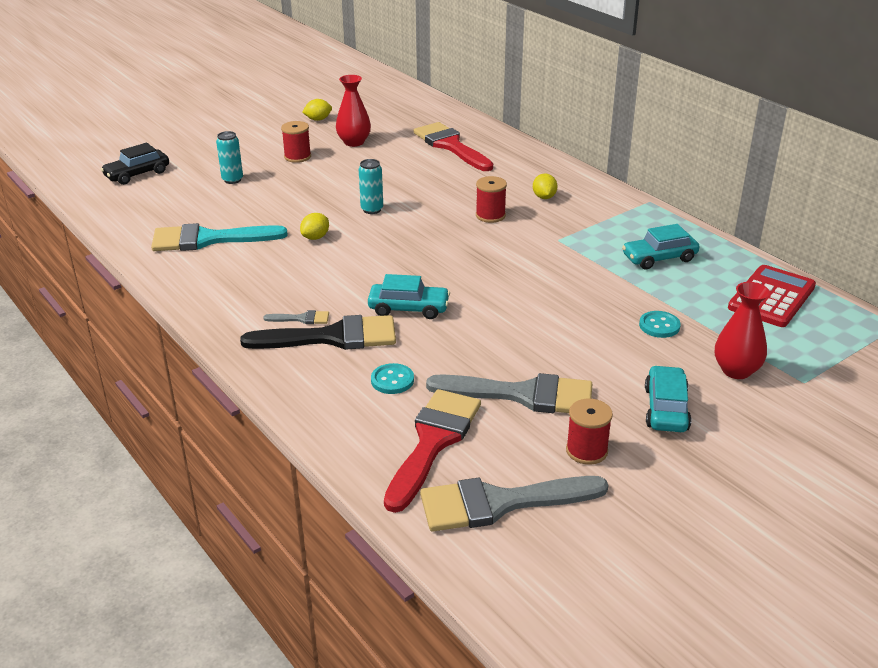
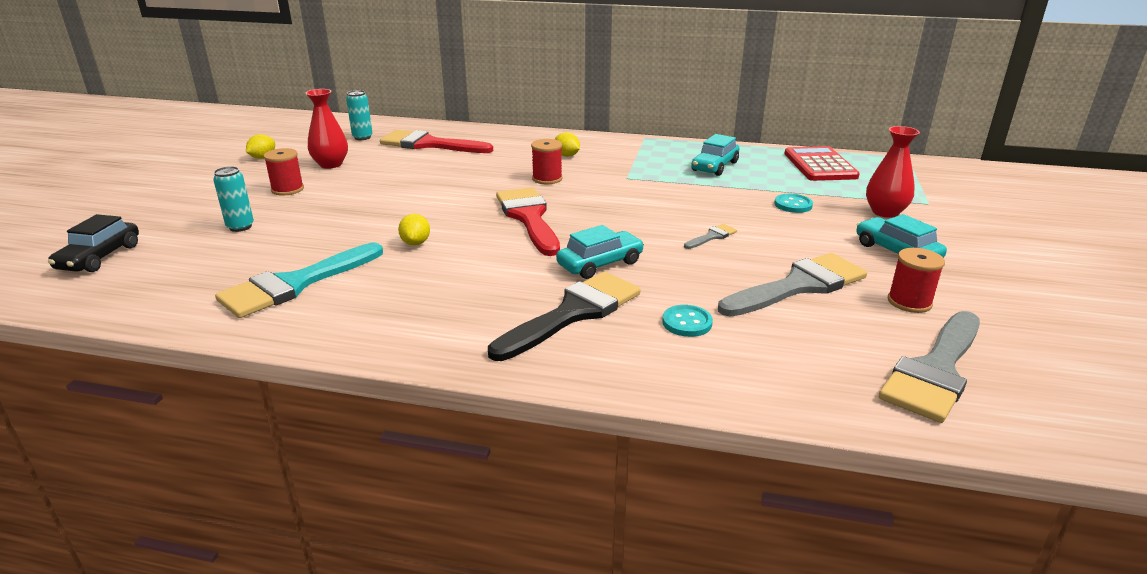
camera: 40 degrees left, 5 degrees down
grey brush [263,310,329,324] -> grey brush moved to [684,224,737,249]
turquoise can [359,159,383,214] -> turquoise can moved to [346,90,373,140]
red brush [384,389,481,513] -> red brush moved to [496,187,560,256]

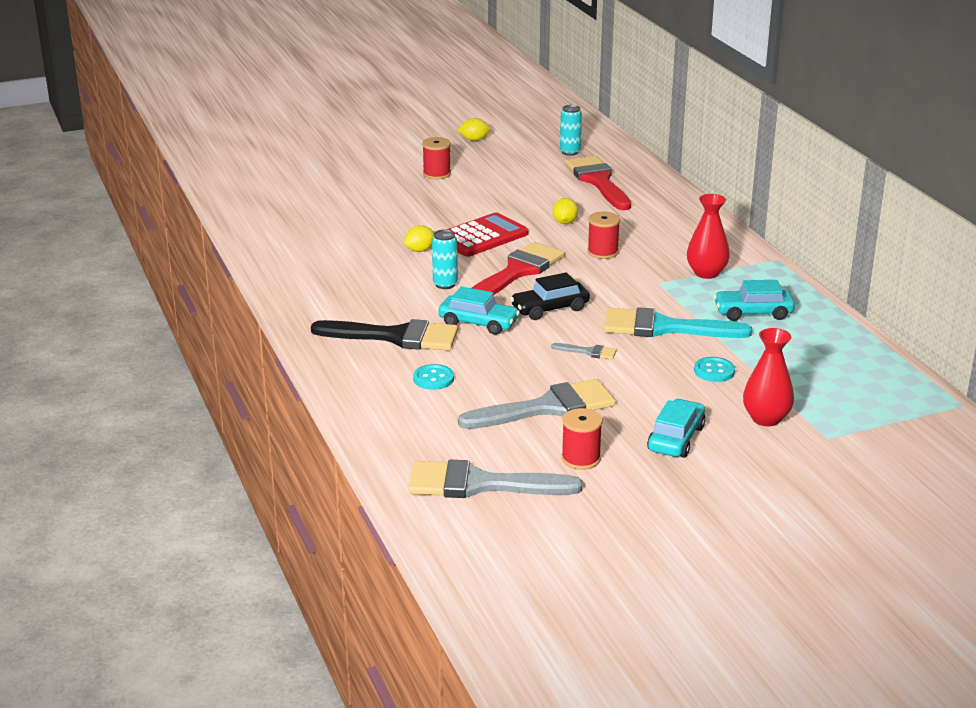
camera: 55 degrees right, 0 degrees up
black car [48,214,139,272] -> black car moved to [510,272,590,320]
turquoise can [213,166,254,232] -> turquoise can moved to [432,229,458,289]
turquoise brush [215,243,383,318] -> turquoise brush moved to [604,307,752,338]
red vase [305,89,348,169] -> red vase moved to [687,194,730,279]
yellow lemon [555,132,580,157] -> yellow lemon moved to [553,198,578,224]
grey brush [718,253,867,317] -> grey brush turned 45 degrees counterclockwise [458,379,616,429]
red calculator [784,146,860,181] -> red calculator moved to [446,212,528,257]

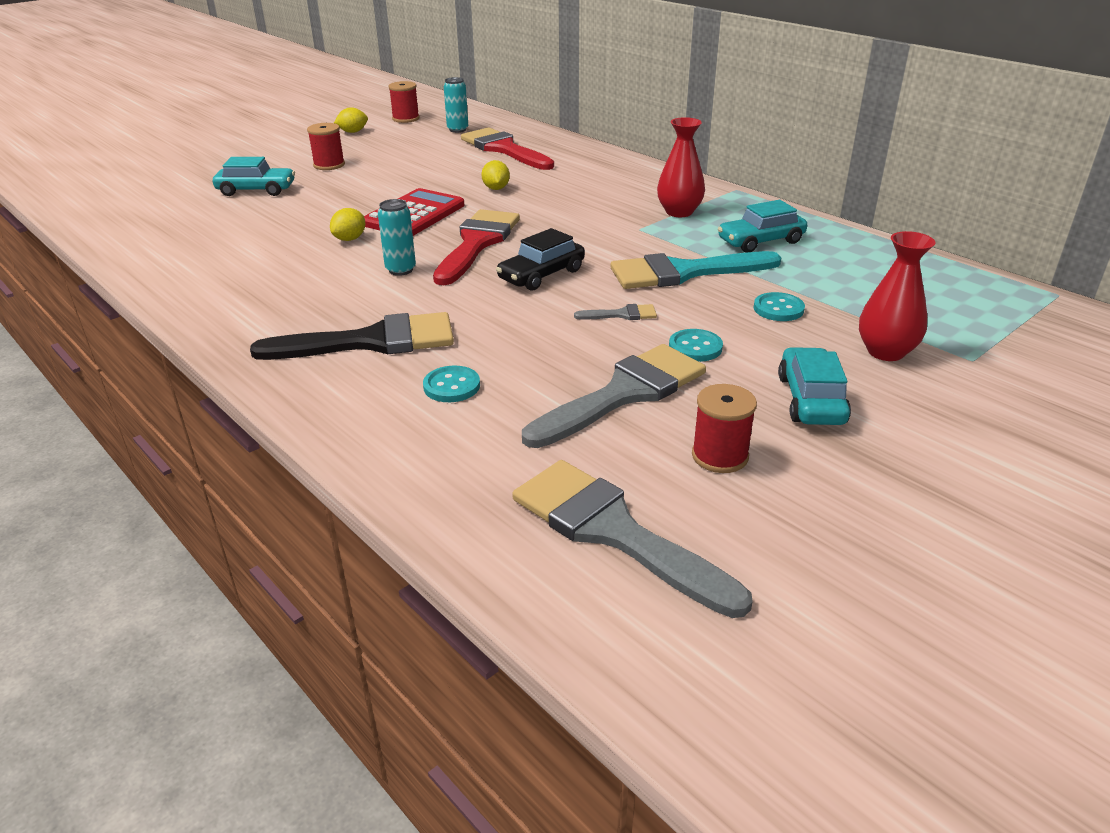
camera: 20 degrees left, 5 degrees up
grey brush [408,460,582,498] -> grey brush turned 60 degrees clockwise [512,460,753,618]
turquoise car [438,286,520,335] -> turquoise car moved to [213,157,295,196]
red spool [587,212,620,259] -> red spool moved to [388,81,420,123]
none -> turquoise button [669,329,723,362]

